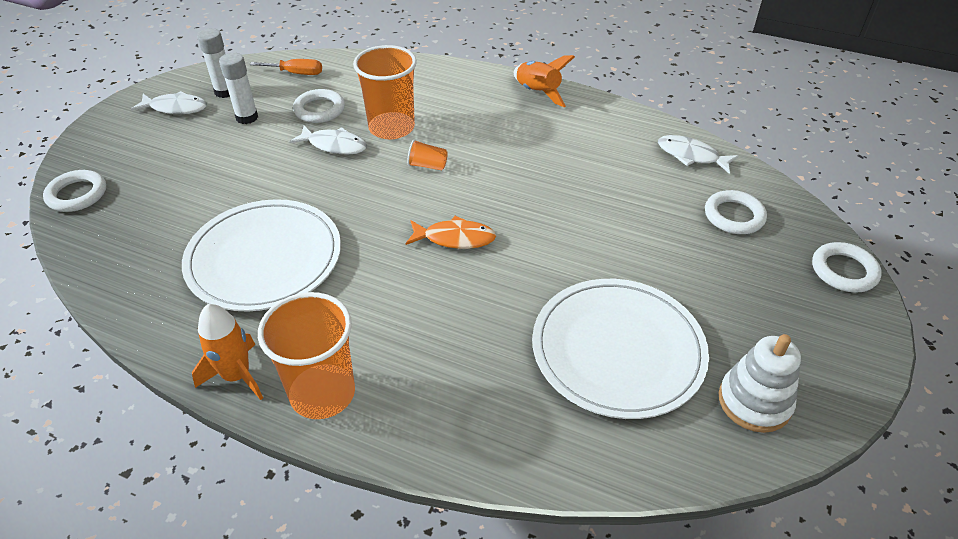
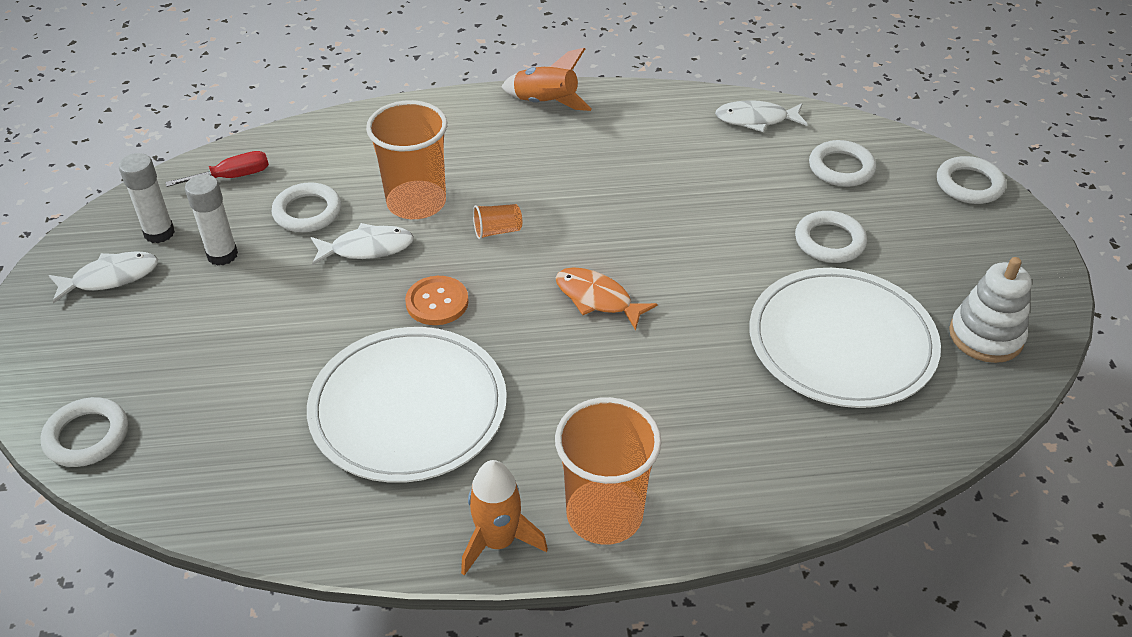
camera: 30 degrees left, 0 degrees up
orange screwdriver [250,59,322,75] -> red screwdriver [165,151,269,187]
orange fish [406,216,496,249] -> orange fish turned 120 degrees counterclockwise [556,267,658,330]
none -> orange button [405,276,469,325]
none -> white ring [795,211,867,263]

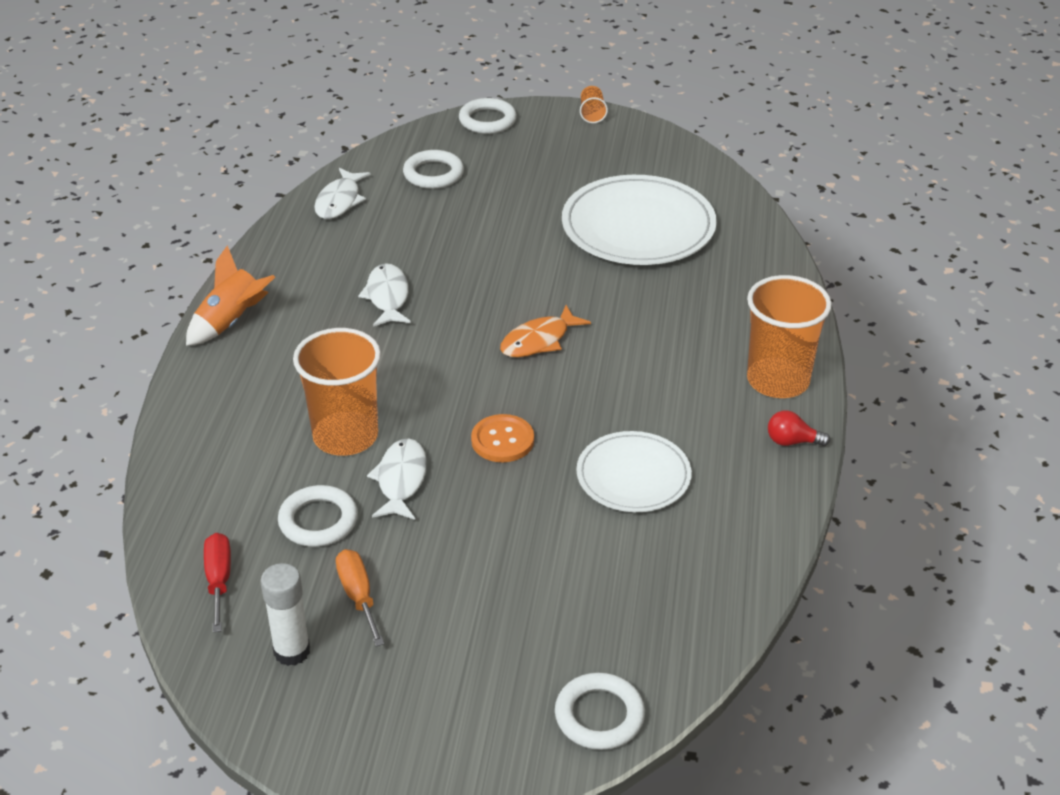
camera: 75 degrees left, 5 degrees down
white fish [49,251,158,303] -> white fish moved to [358,263,411,327]
white glue stick [185,174,238,266] -> orange screwdriver [336,549,384,647]
white plate [307,327,507,483] -> white plate [576,431,692,512], size x0.61
orange rocket [461,460,548,575] -> red light bulb [768,410,830,446]
orange cup [473,204,522,239] -> orange cup moved to [580,86,608,123]
white ring [795,211,867,263] -> none
white stacking toy [949,257,1031,363] -> none

